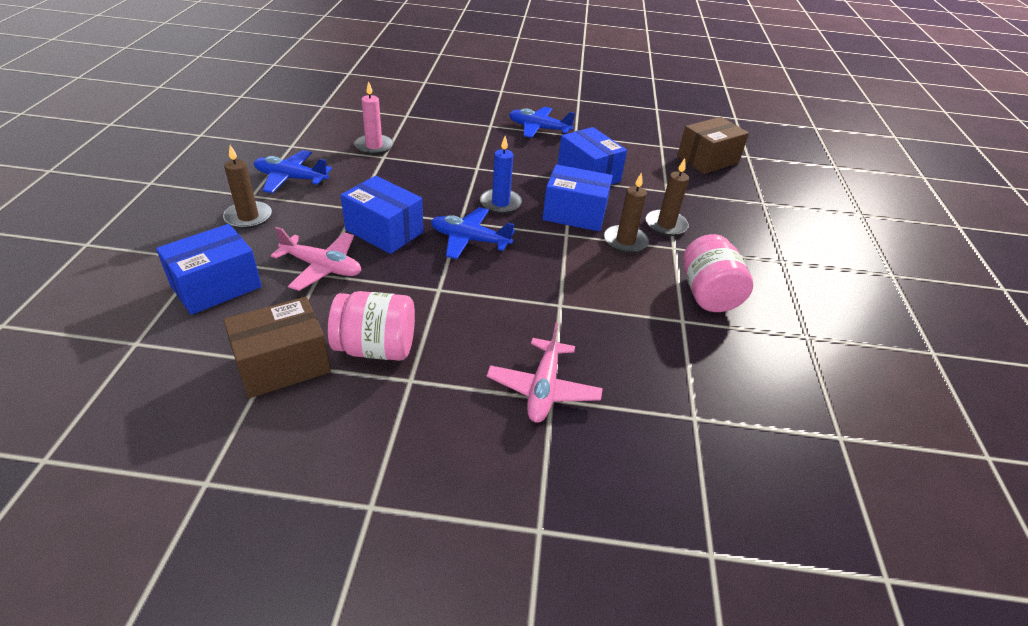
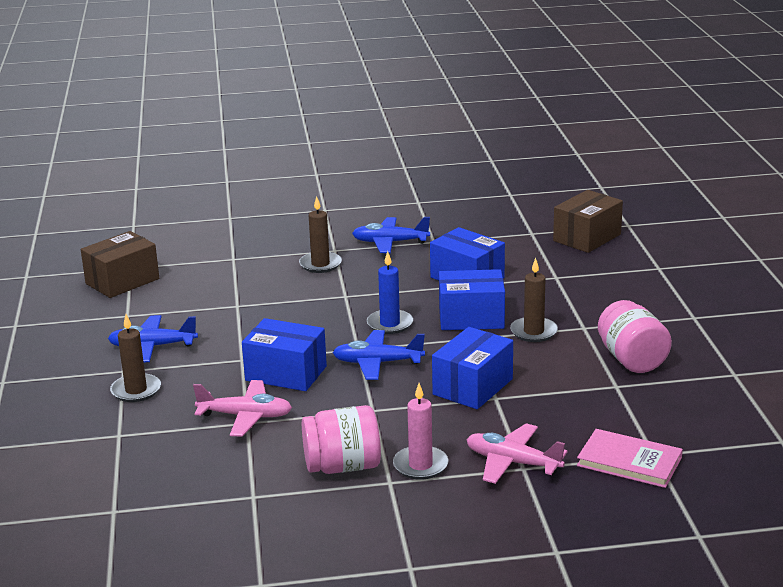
camera: 10 degrees left, 15 degrees down
blue box [156,224,262,315] -> blue box moved to [432,327,513,409]
brown box [223,297,331,398] -> brown box moved to [81,231,159,298]
pink candle [354,81,393,155] -> pink candle moved to [393,383,449,480]
pink plane [487,323,603,423] -> pink plane turned 120 degrees clockwise [466,423,568,484]
brown candle [645,158,689,236] -> brown candle moved to [299,196,342,273]
none -> pink book [577,429,683,488]

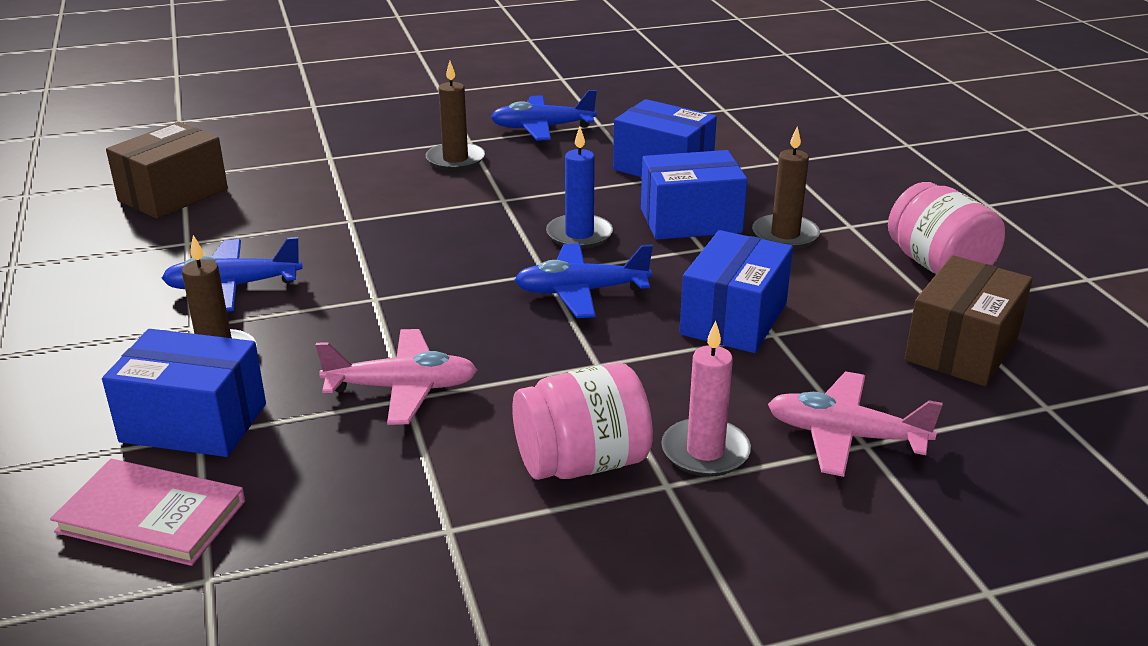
camera: 10 degrees left, 5 degrees up
blue box [242,318,327,391] -> blue box moved to [102,329,266,457]
brown box [553,190,623,253] -> brown box moved to [905,255,1032,386]
pink book [577,429,683,488] -> pink book moved to [50,459,245,566]

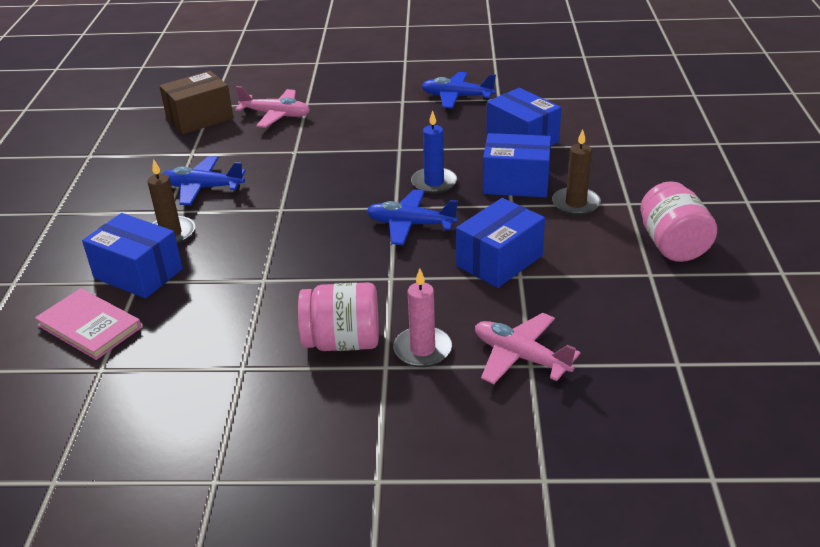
camera: 20 degrees right, 5 degrees up
pink plane [316,329,477,425] -> pink plane moved to [235,86,310,128]
brown candle [426,61,485,171] -> none
brown box [905,255,1032,386] -> none

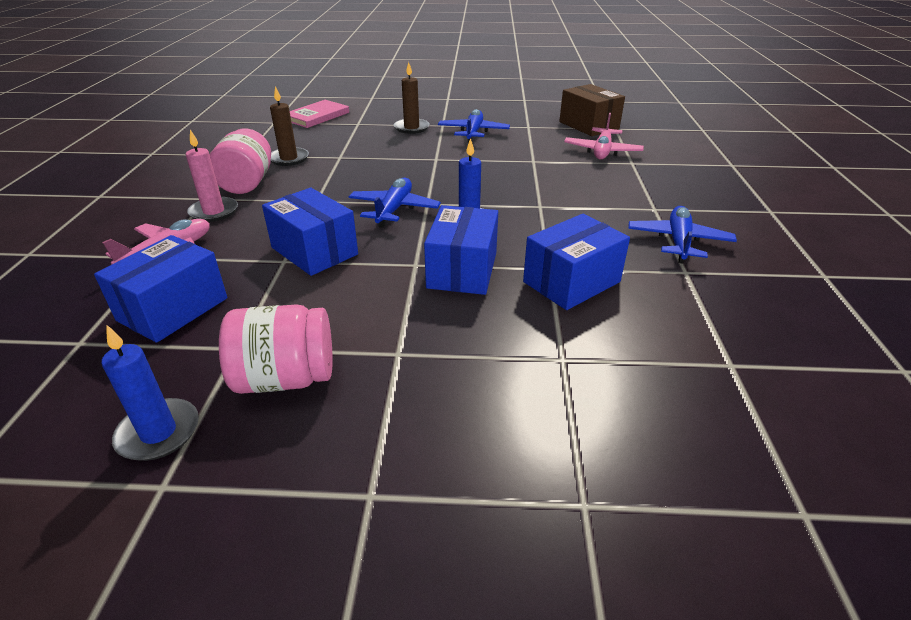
camera: 90 degrees right, 0 degrees up
blue box [82,213,183,298] -> blue box moved to [94,235,227,343]
brown candle [552,129,601,216] -> brown candle moved to [270,86,309,166]
none -> blue candle [101,325,199,461]

